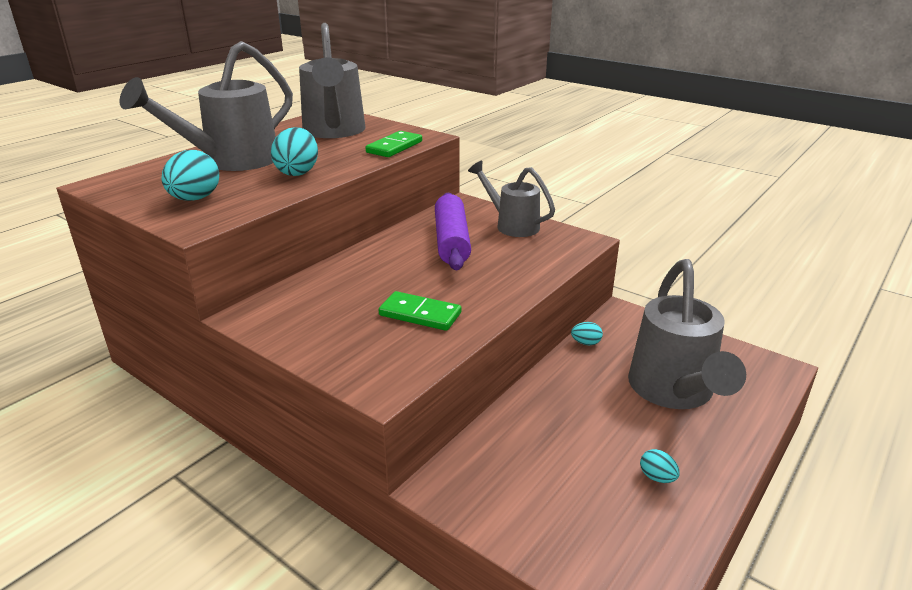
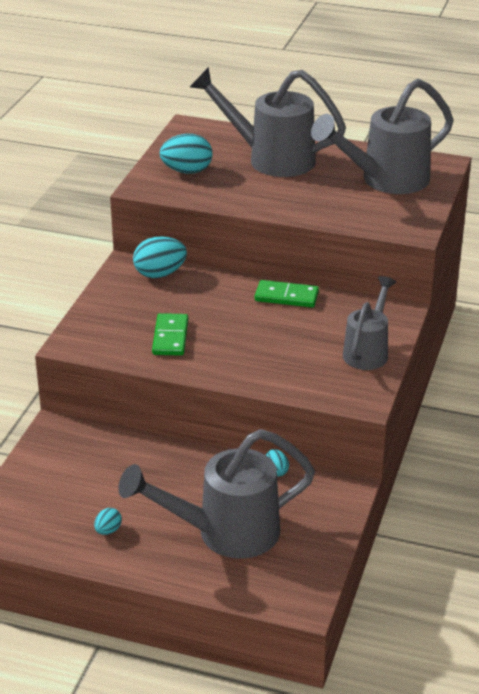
camera: 70 degrees right, 5 degrees up
turquoise egg [271,127,318,176] -> turquoise egg moved to [133,236,187,278]
green domino [365,131,422,157] -> green domino moved to [255,280,319,308]
purple rolling pin [435,193,471,270] -> none

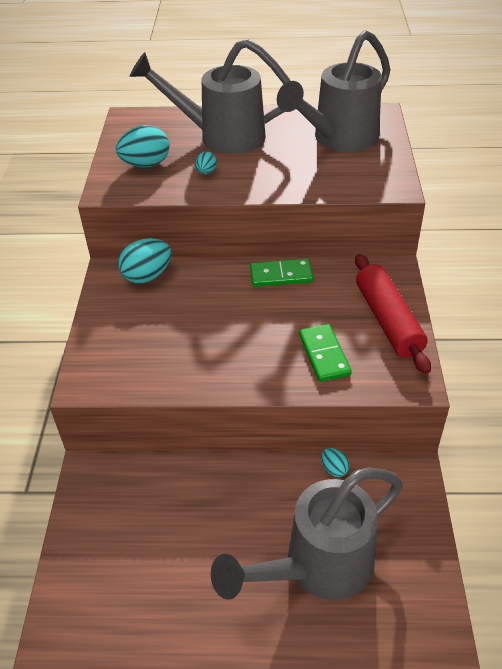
camera: 15 degrees left, 10 degrees up
turquoise egg [94,508,122,535] -> turquoise egg moved to [195,151,217,174]
green domino [152,313,188,356] -> green domino moved to [299,324,352,382]
grey watering can [343,276,396,370] -> red rolling pin [355,254,431,374]

